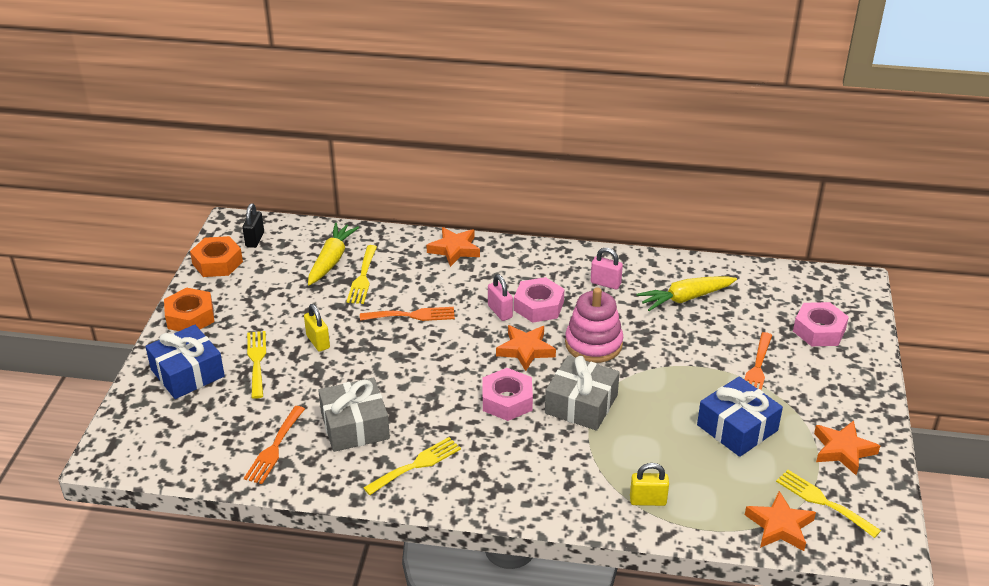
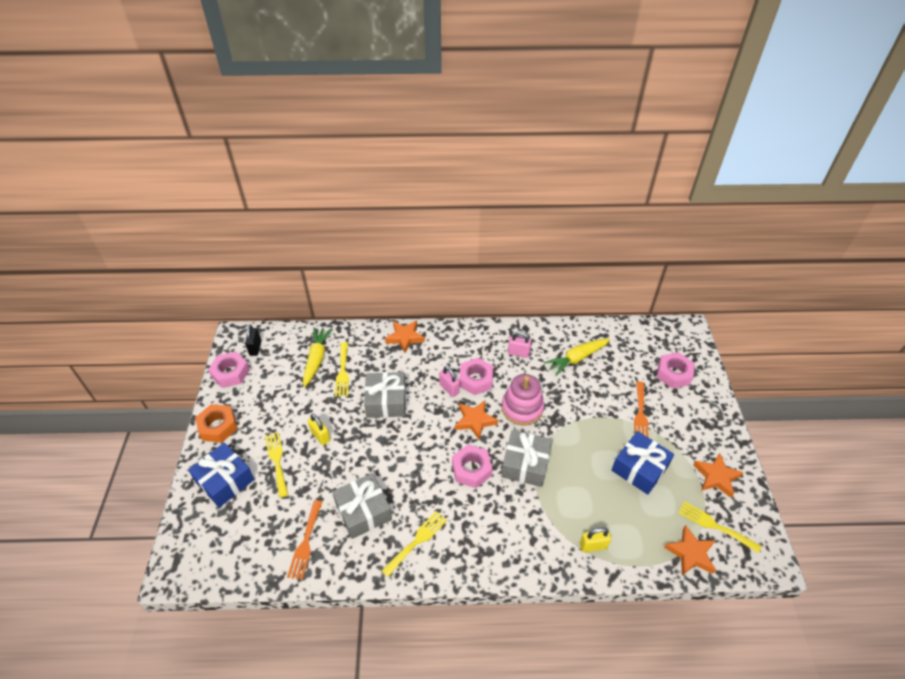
camera: 10 degrees left, 10 degrees up
orange nut [190,236,243,277] -> pink nut [208,352,250,388]
orange fork [360,307,455,321] -> grey gift [364,372,406,418]

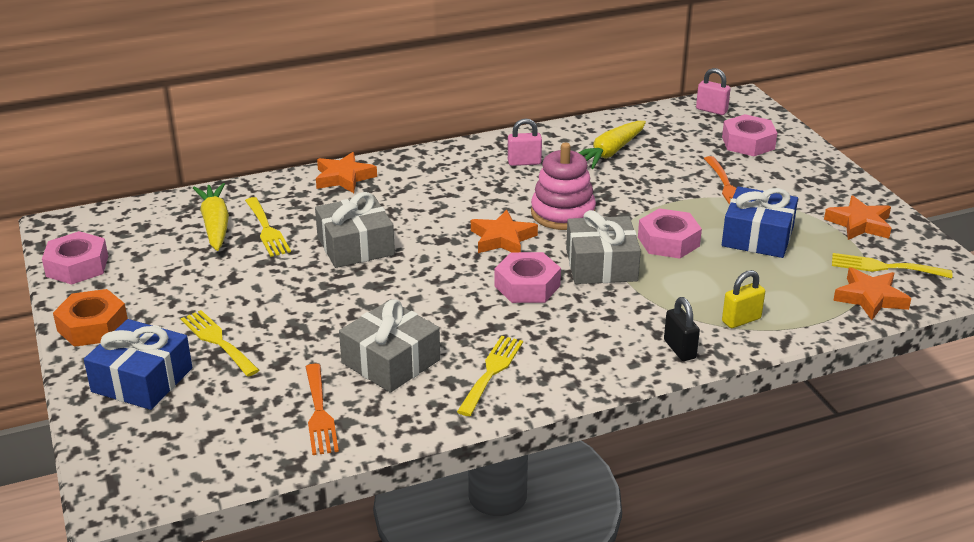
camera: 20 degrees left, 15 degrees down
black padlock [245,325,261,356] -> black padlock moved to [664,297,700,361]
yellow padlock [307,414,331,445] -> none
pink padlock [439,366,460,397] -> pink padlock moved to [696,68,731,115]
pink nut [459,358,494,395] -> pink nut moved to [638,208,702,258]

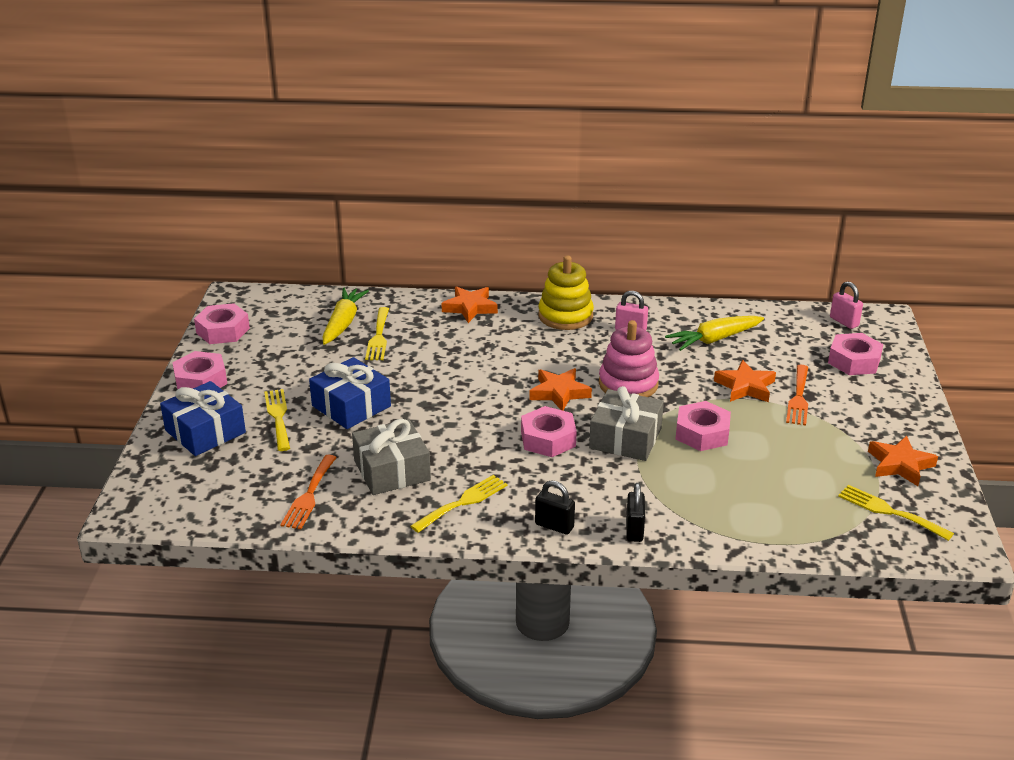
camera: 25 degrees right, 0 degrees up
orange nut [53,289,128,347] -> pink nut [172,351,227,389]
grey gift [315,192,395,268] -> none
blue gift [722,186,798,258] -> blue gift moved to [309,357,391,429]
yellow padlock [722,270,765,328] -> none
orange star [833,267,911,320] -> orange star moved to [714,360,776,402]
none -> black padlock [535,480,575,535]
none -> yellow stacking toy [538,255,594,330]

